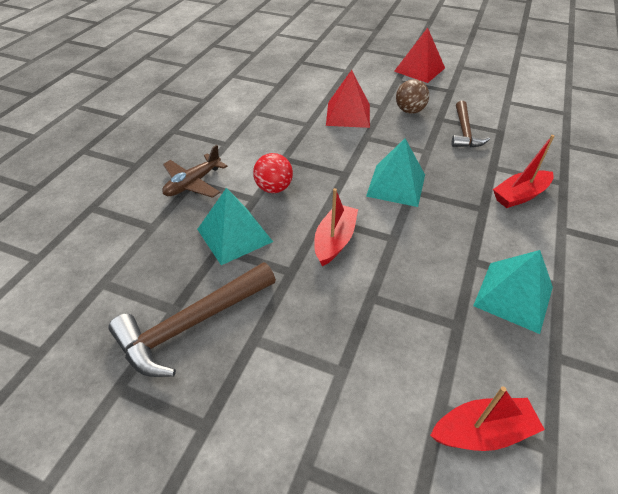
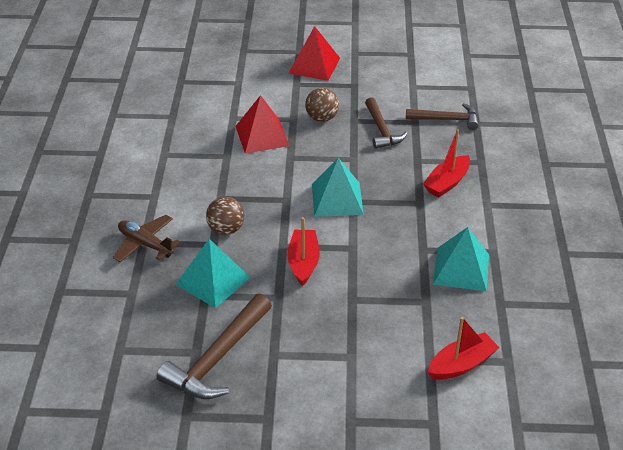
camera: 20 degrees left, 5 degrees down
brown plane [162,145,227,198] -> brown plane turned 105 degrees clockwise [113,215,180,262]
red ball [253,153,293,193] -> brown ball [206,197,244,235]
none -> brown hammer [406,103,479,130]

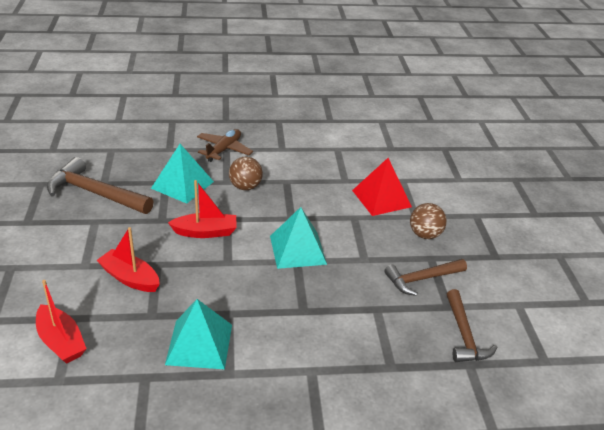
camera: 80 degrees right, 5 degrees down
red pyramid [288,26,340,81] -> none
red boat [423,129,470,197] -> red boat moved to [97,227,160,292]

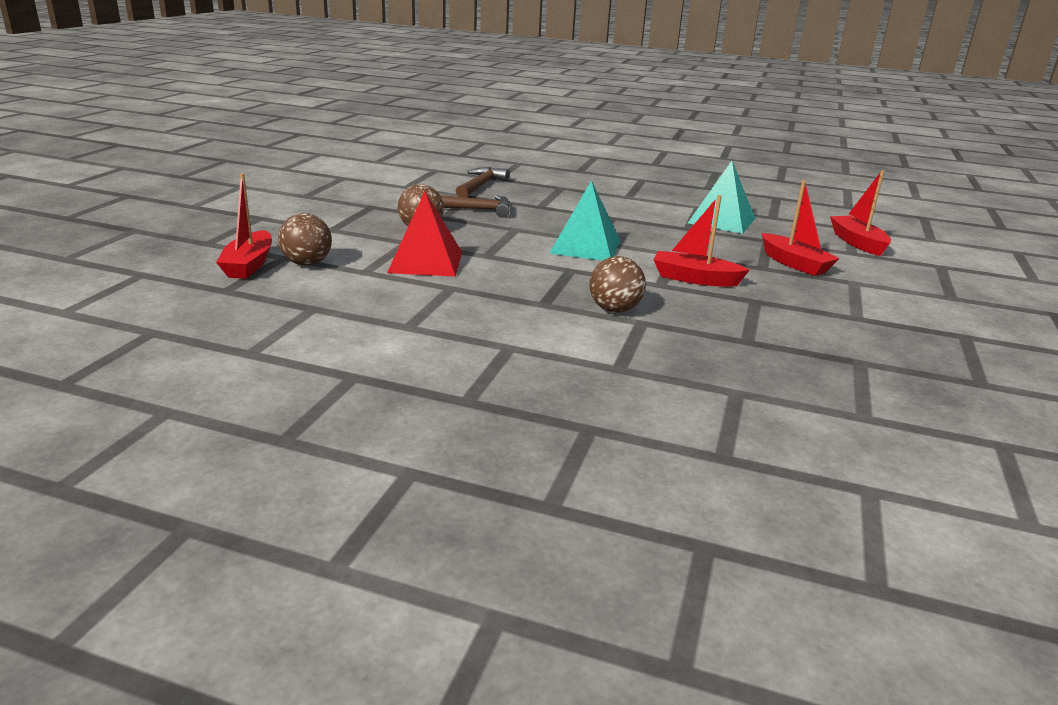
camera: 155 degrees left, 10 degrees down
brown hammer [47,157,154,214] -> none
turquoise pyramid [151,144,214,204] -> none
brown plane [197,129,253,162] -> none
none -> red boat [216,173,272,279]
none -> brown ball [278,213,332,265]

